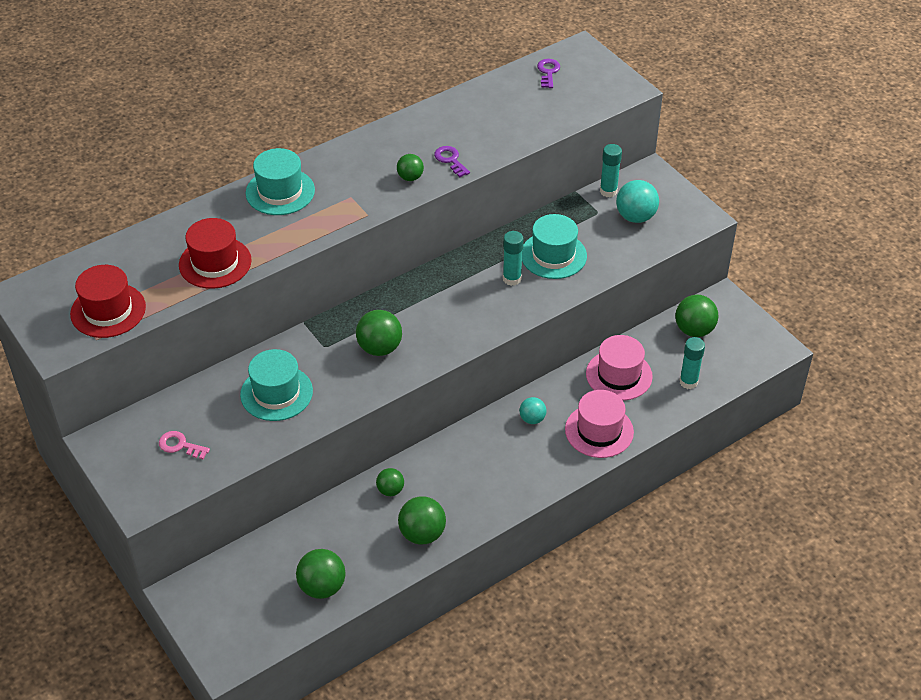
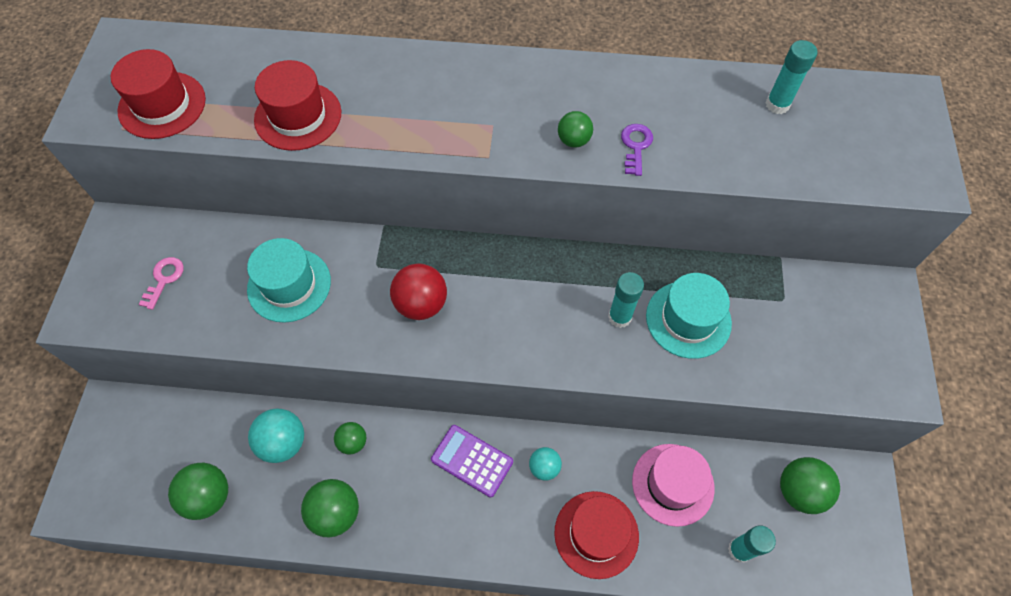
camera: 40 degrees right, 15 degrees up
pink key [159,431,210,459] -> pink key turned 45 degrees clockwise [138,257,184,310]
turquoise hat [245,148,315,215] -> none
green ball [356,310,402,356] -> red ball [390,263,447,320]
purple key [537,59,560,88] -> none
pink hat [565,390,634,458] -> red hat [554,491,639,579]
turquoise glue stick [600,144,622,197] -> turquoise glue stick moved to [766,40,817,114]
turquoise ball [616,180,659,223] -> turquoise ball moved to [248,409,304,463]
none -> purple calculator [431,425,513,497]

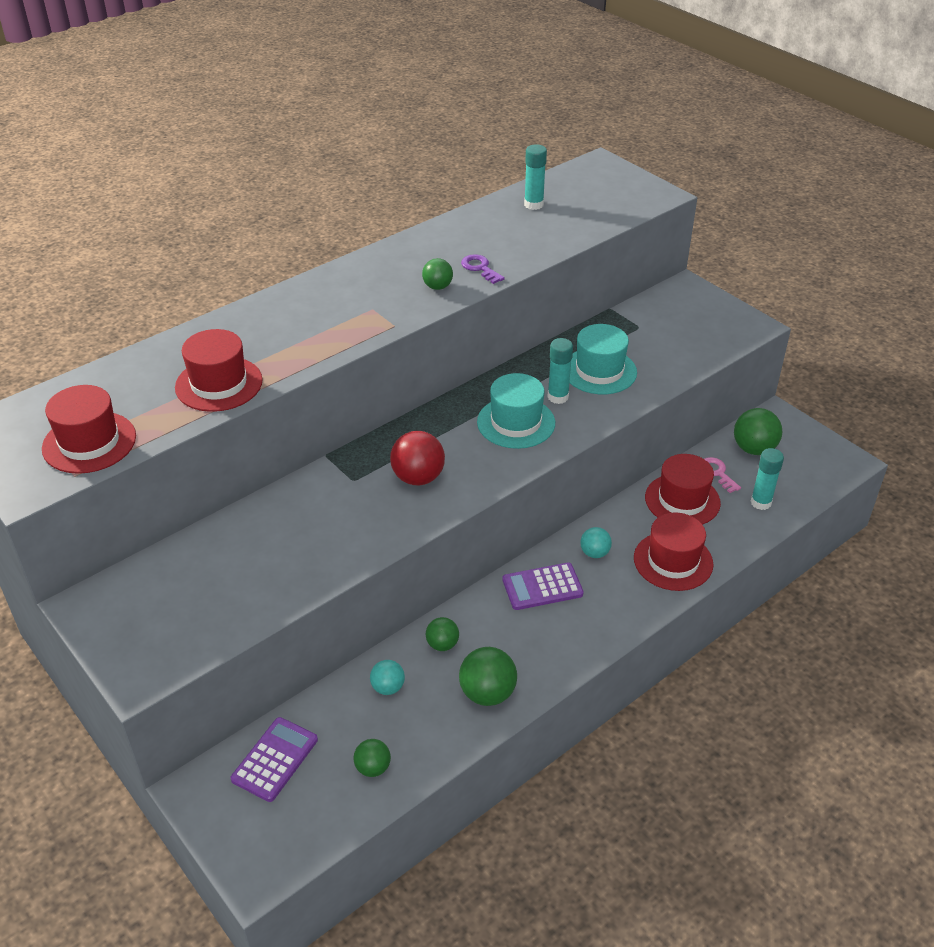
camera: 45 degrees left, 20 degrees down
pink key [138,257,184,310] -> pink key moved to [704,457,741,493]
green ball [168,463,228,520] -> green ball [353,739,391,777], size x0.60
turquoise hat [247,238,331,323] -> turquoise hat moved to [477,373,555,449]
turquoise ball [248,409,304,463] -> turquoise ball [370,660,405,695], size x0.60
pink hat [632,444,715,527] -> red hat [645,454,721,525]
none -> purple calculator [231,717,318,802]

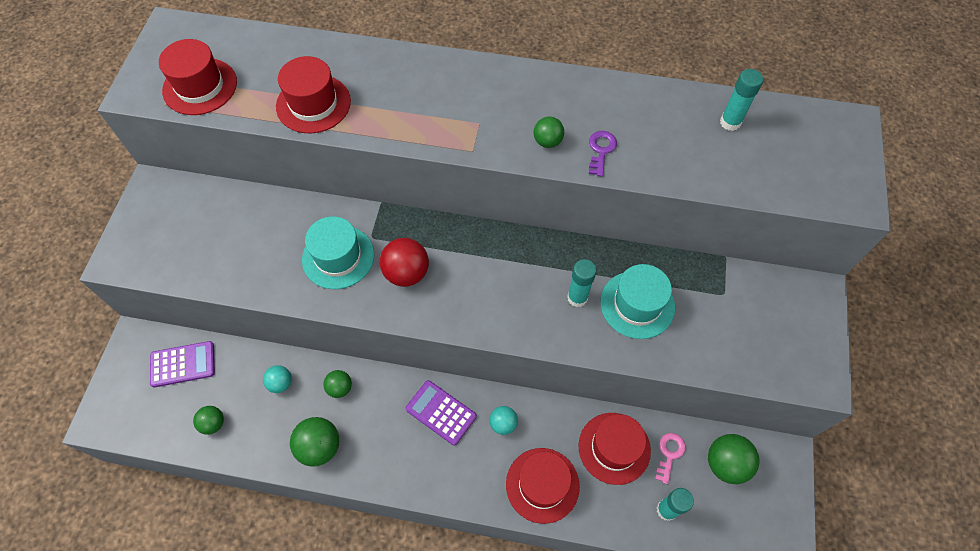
camera: 50 degrees right, 20 degrees up
turquoise hat [477,373,555,449] -> turquoise hat moved to [302,216,374,289]

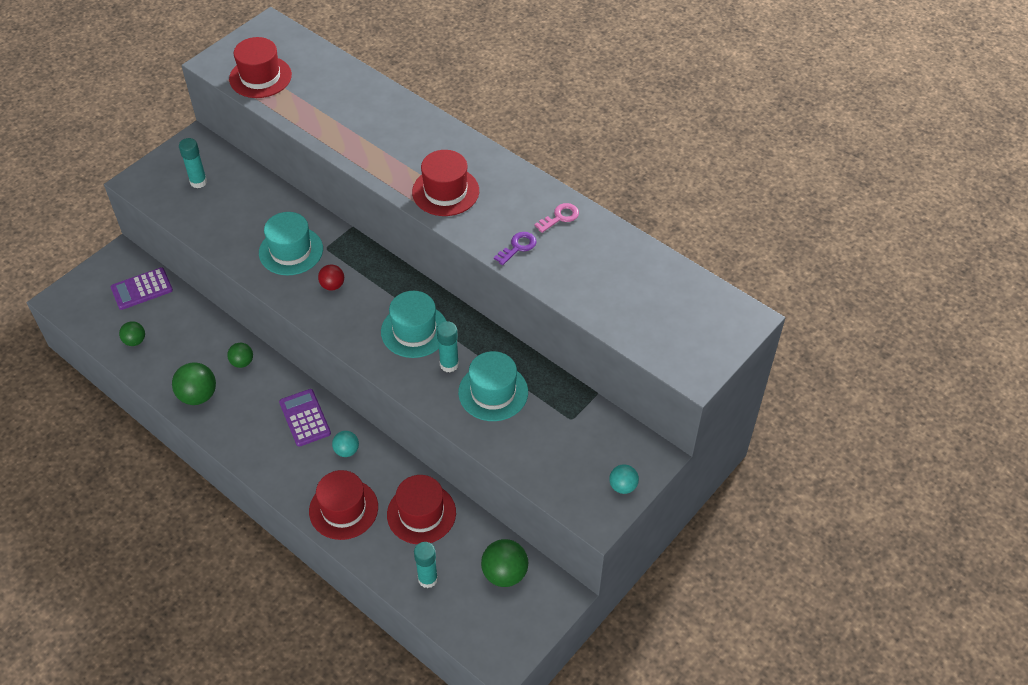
camera: 30 degrees right, 10 degrees down
purple calculator [150,341,215,387] -> purple calculator turned 135 degrees clockwise [111,267,173,310]
turquoise ball [263,365,292,393] -> turquoise ball moved to [609,464,639,494]
red hat [276,56,351,133] -> red hat moved to [412,150,479,216]
red ball [380,238,429,287] -> red ball [318,264,344,291], size x0.60
green ball [534,117,564,148] -> none
pink key [655,433,686,484] -> pink key moved to [534,203,579,233]
turquoise glue stick [720,69,763,131] -> turquoise glue stick moved to [179,138,207,188]
none -> turquoise hat [381,291,446,358]

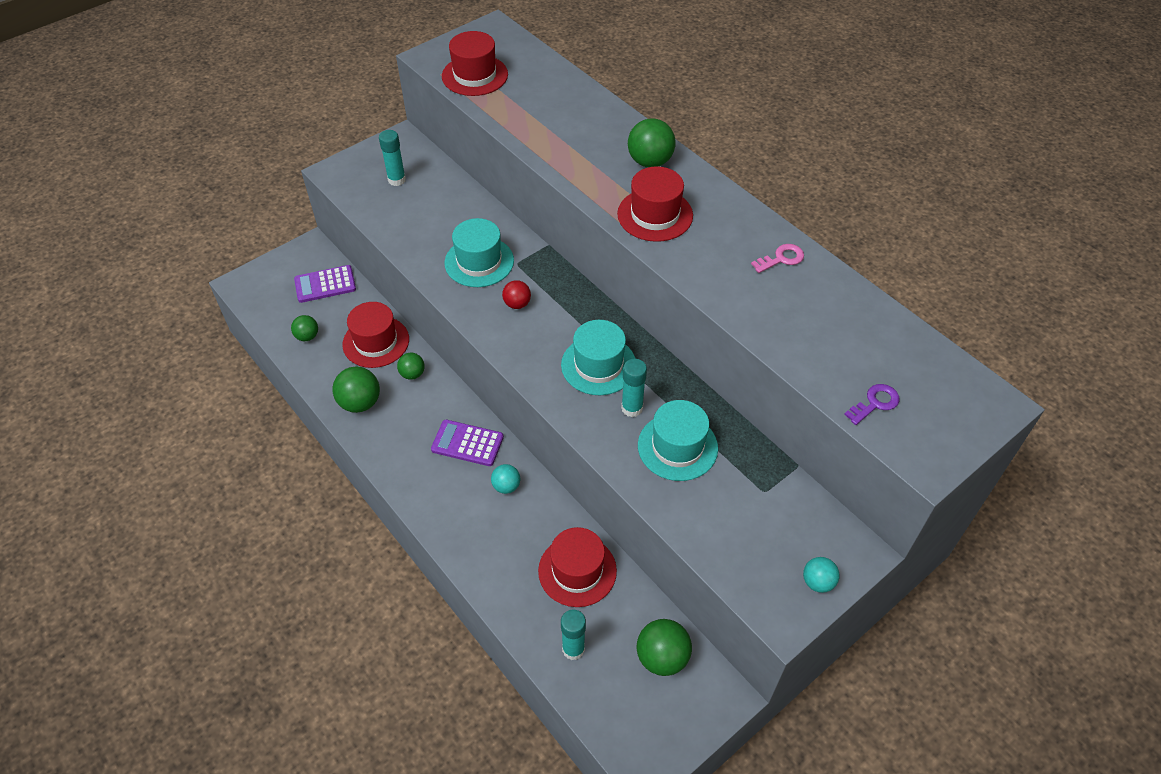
camera: 10 degrees right, 0 degrees up
purple calculator [279,389,331,447] -> purple calculator turned 60 degrees counterclockwise [431,420,504,466]
red hat [309,470,378,540] -> red hat moved to [342,302,409,368]
purple key [494,232,536,265] -> purple key moved to [844,384,900,425]
none -> green ball [628,118,676,167]

